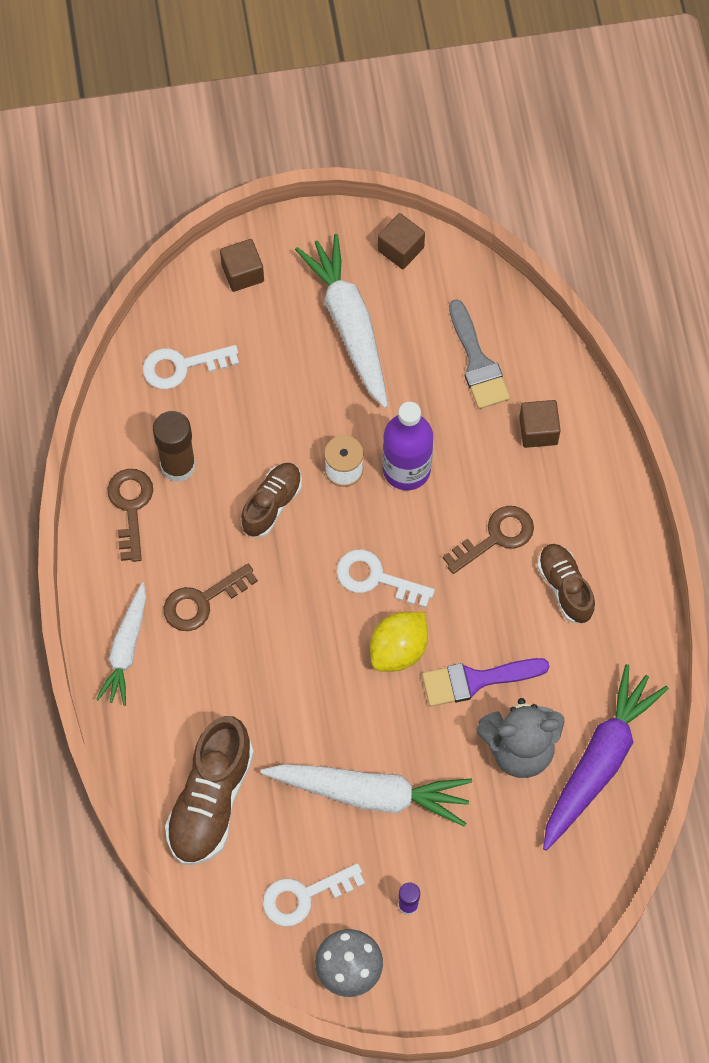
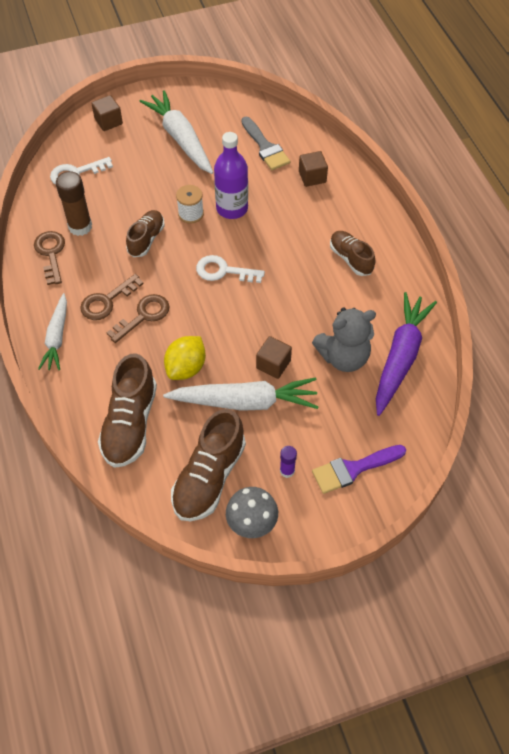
camera: 10 degrees left, 10 degrees down
white key [263,863,365,927] -> brown shoe [171,409,246,521]
yellow lemon [370,612,428,672] -> yellow lemon moved to [164,336,206,380]
brown cube [378,213,425,269] -> brown cube moved to [256,336,292,379]
purple brush [422,658,550,706] -> purple brush moved to [312,445,406,494]
brown key [443,506,534,574] -> brown key moved to [107,294,170,343]

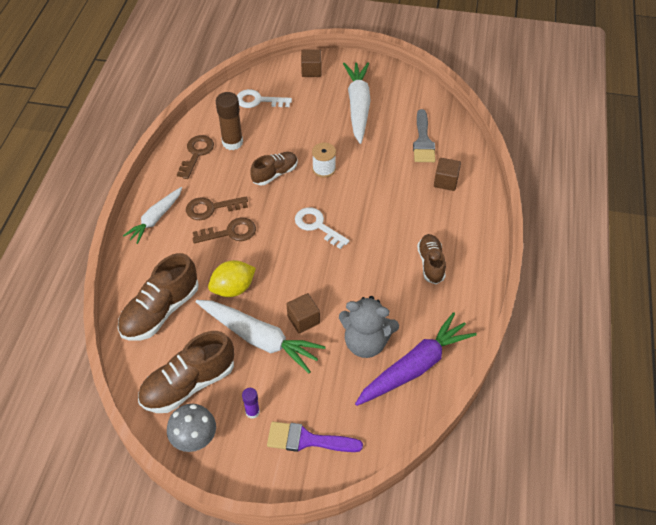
camera: 30 degrees right, 5 degrees down
purple bottle [214,132,248,219] -> none

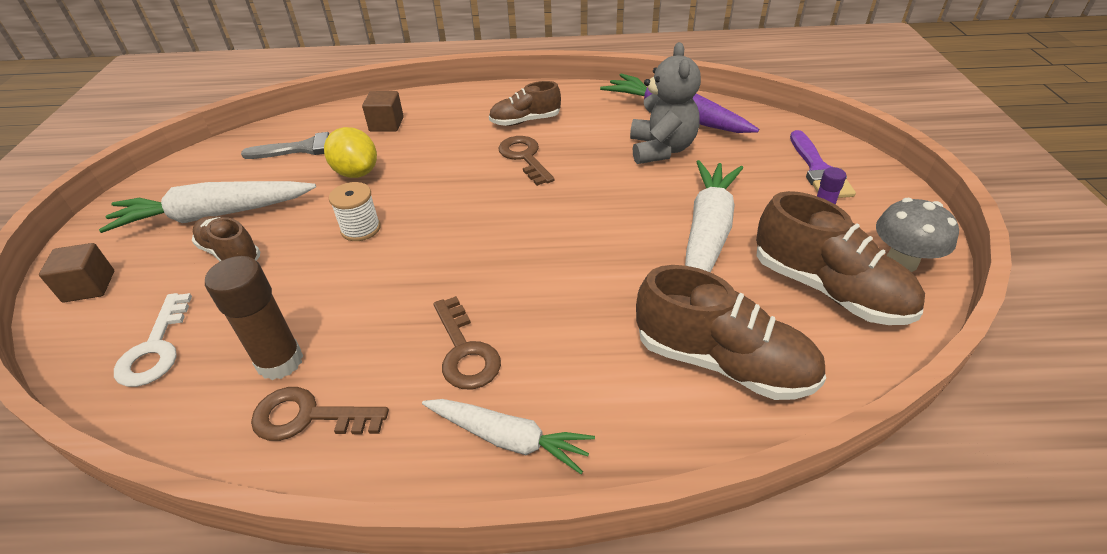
camera: 100 degrees left, 10 degrees down
brown key [192,218,256,243] -> brown key moved to [498,136,555,186]
yellow lemon [208,260,256,297] -> yellow lemon moved to [324,127,377,178]
brown shoe [250,152,298,185] -> brown shoe moved to [192,216,260,261]
brown cube [287,293,320,333] -> none
white key [295,207,350,249] -> none

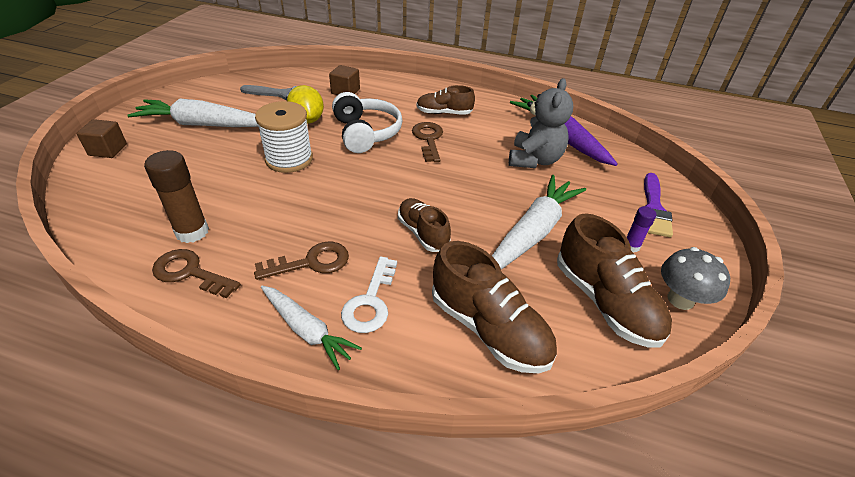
camera: 15 degrees right, 0 degrees up
white key [114,293,192,387] -> white key moved to [341,256,397,333]
brown shoe [192,216,260,261] -> brown shoe moved to [398,198,451,252]
white spool [329,182,381,241] -> white spool [255,101,313,173], size x1.62
brown key [433,296,501,389] -> brown key turned 105 degrees counterclockwise [254,242,349,280]
none -> white headphones [332,92,403,153]

